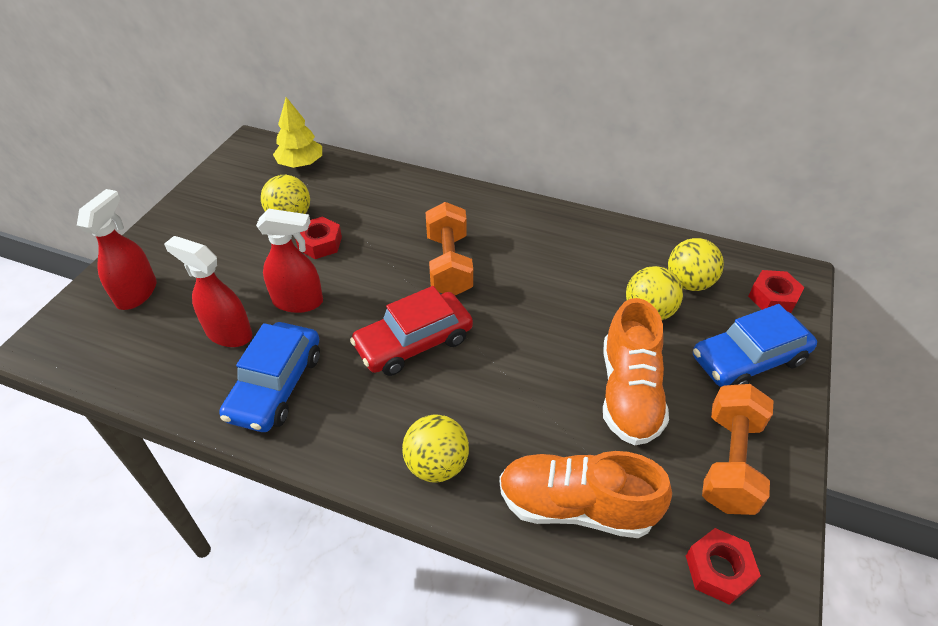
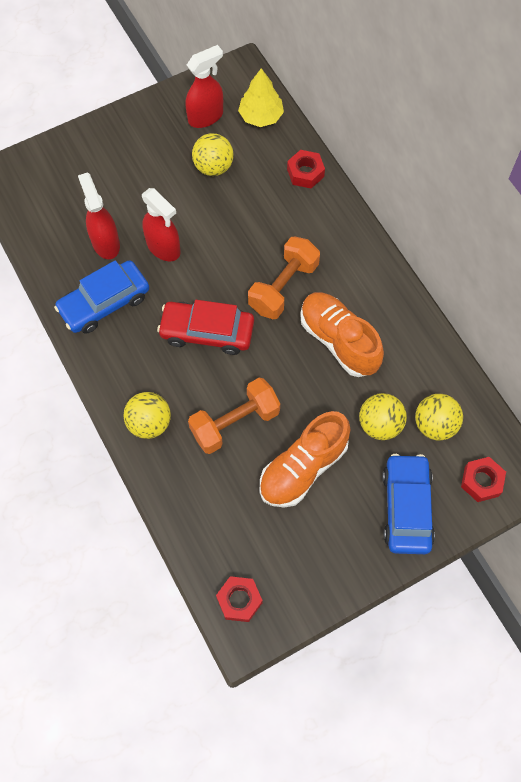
camera: 40 degrees right, 20 degrees up
red spray bottle [77,189,156,310] -> red spray bottle moved to [185,45,223,128]
red nut [296,216,342,259] -> red nut moved to [287,150,325,188]
orange shoe [499,451,672,538] -> orange shoe moved to [300,292,384,377]
blue car [693,304,817,387] -> blue car turned 75 degrees clockwise [382,454,435,554]
orange dumbbell [702,384,773,515] -> orange dumbbell moved to [188,378,280,454]

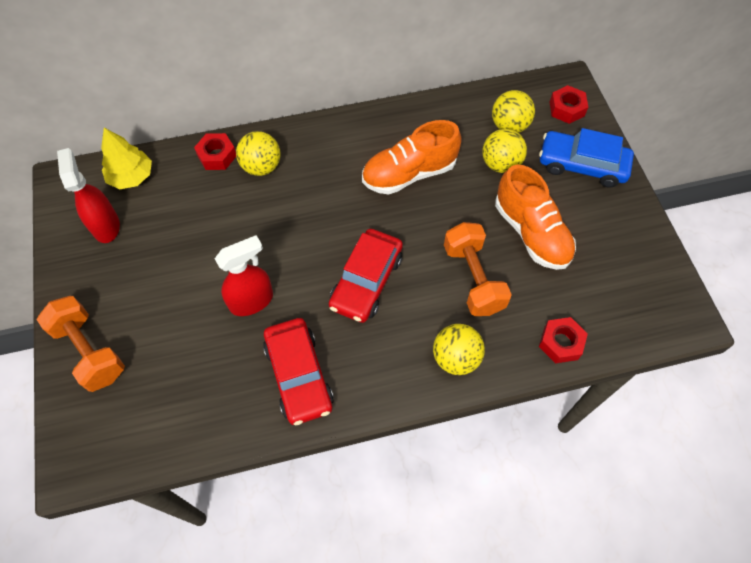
camera: 75 degrees left, 5 degrees down
blue car [54,260,149,334] -> red car [263,318,334,425]
red spray bottle [78,172,120,259] -> none
yellow ball [192,133,234,176] -> yellow ball moved to [236,131,280,176]
red nut [216,576,263,622] -> red nut moved to [539,317,588,363]
orange dumbbell [248,237,320,319] -> orange dumbbell moved to [37,296,125,392]

